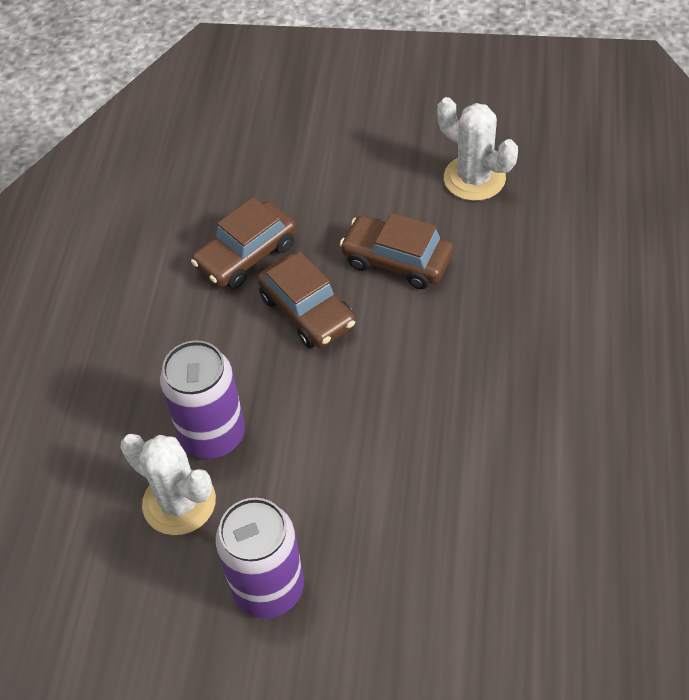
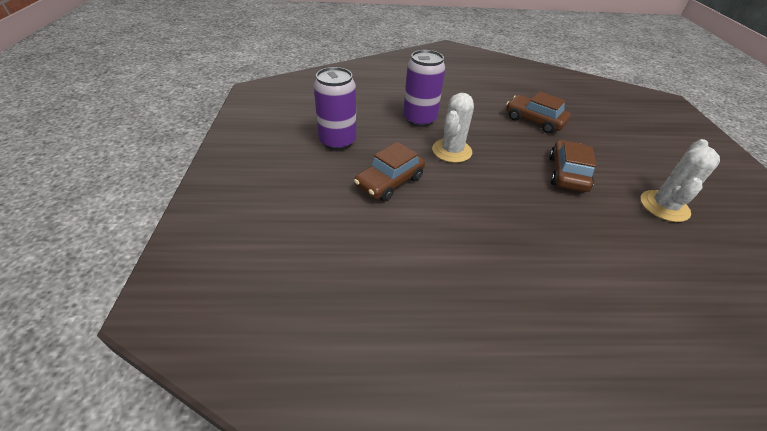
camera: 75 degrees right, 10 degrees down
white cactus [120,434,216,535] -> white cactus moved to [432,93,474,163]
brown car [257,252,356,348] -> brown car moved to [354,142,425,202]

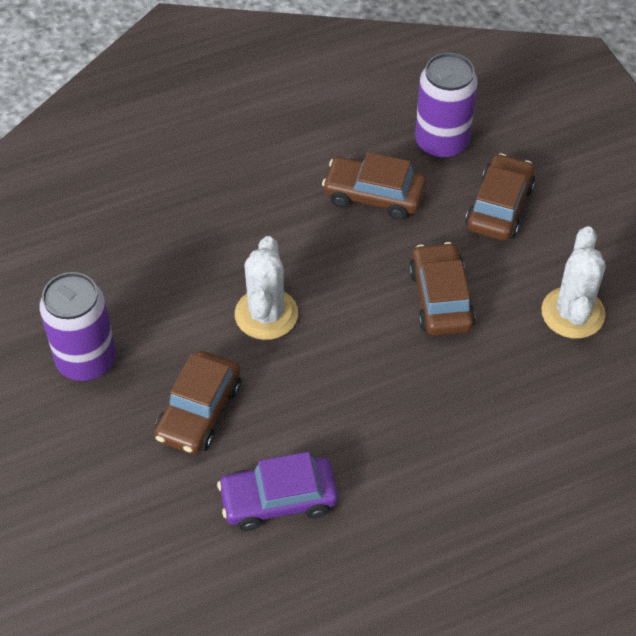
camera: 20 degrees left, 10 degrees up
purple can [403,50,445,127] -> purple can moved to [415,53,478,159]
none -> purple car [217,452,338,531]
none -> brown car [465,153,535,241]

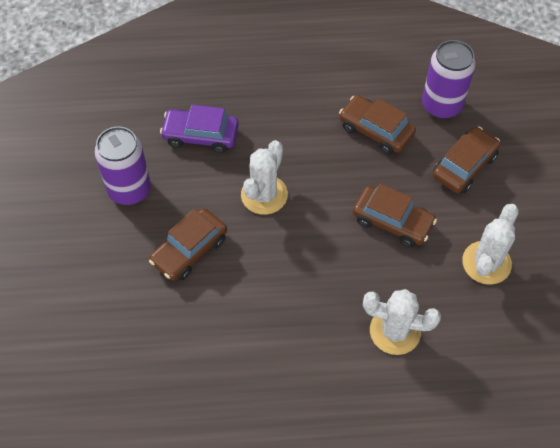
camera: 20 degrees right, 5 degrees up
purple car [217,452,338,531] -> purple car moved to [160,105,239,153]
brown car [409,242,475,336] -> brown car turned 105 degrees clockwise [353,183,437,247]
none -> white cactus [363,289,441,355]

